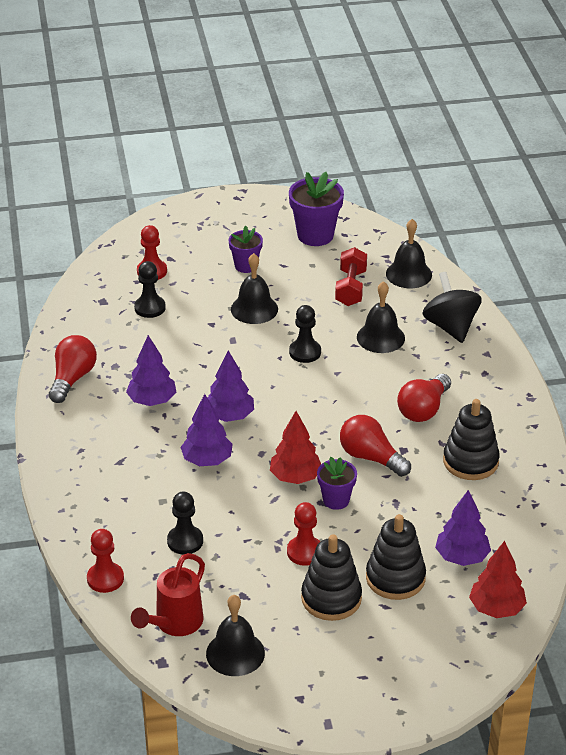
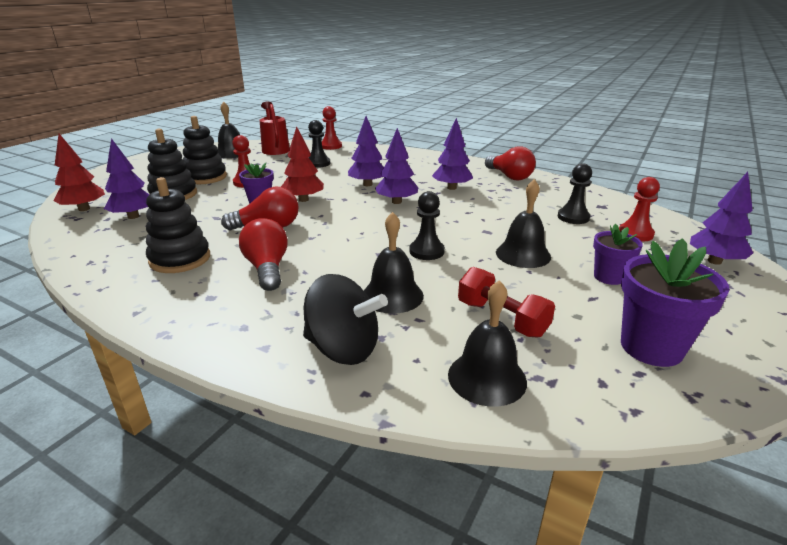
camera: 130 degrees right, 10 degrees down
none -> purple tree [690,172,753,265]

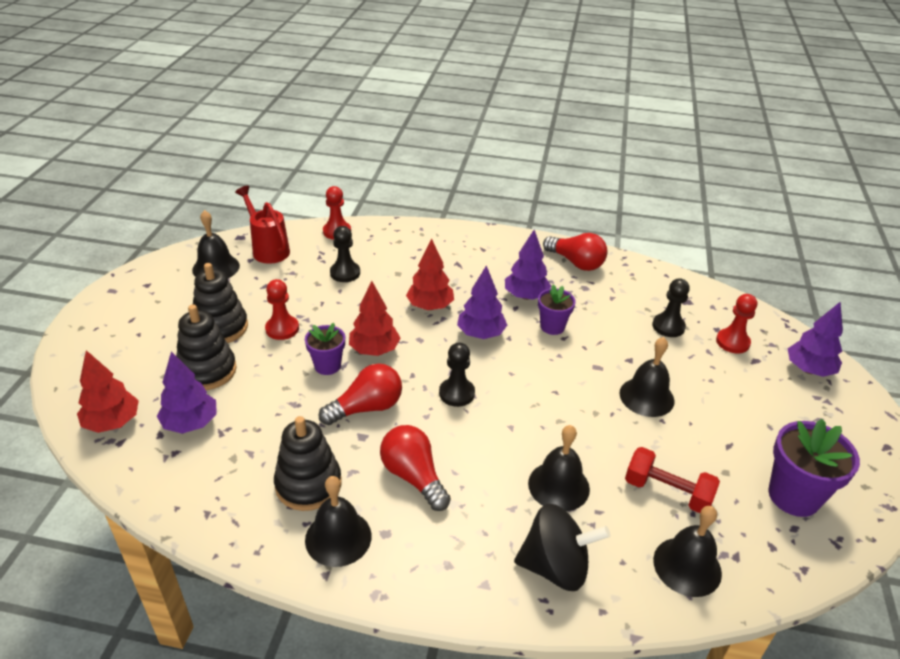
camera: 20 degrees left, 10 degrees up
purple tree [348,116,384,186] -> red tree [406,239,454,310]
black pawn [409,191,445,260] -> black pawn moved to [439,343,475,407]
purple flower pot [593,224,643,285] -> purple flower pot moved to [538,284,576,335]
none -> black bell [305,476,372,567]

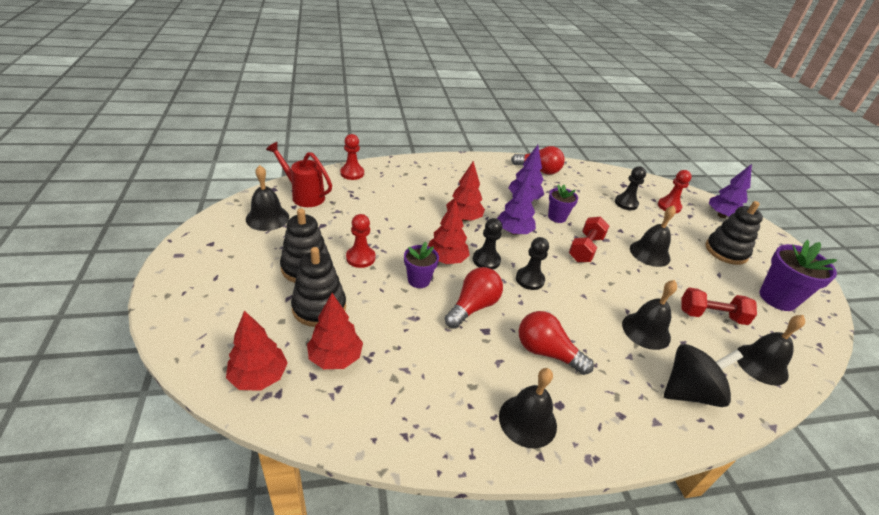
camera: 25 degrees left, 0 degrees up
purple tree [157,351,217,433] -> red tree [307,293,363,369]
black stacking toy [274,416,341,511] -> black stacking toy moved to [705,201,763,265]
black pawn [330,226,360,282] -> black pawn moved to [473,218,503,270]
none -> red dumbbell [569,217,609,262]

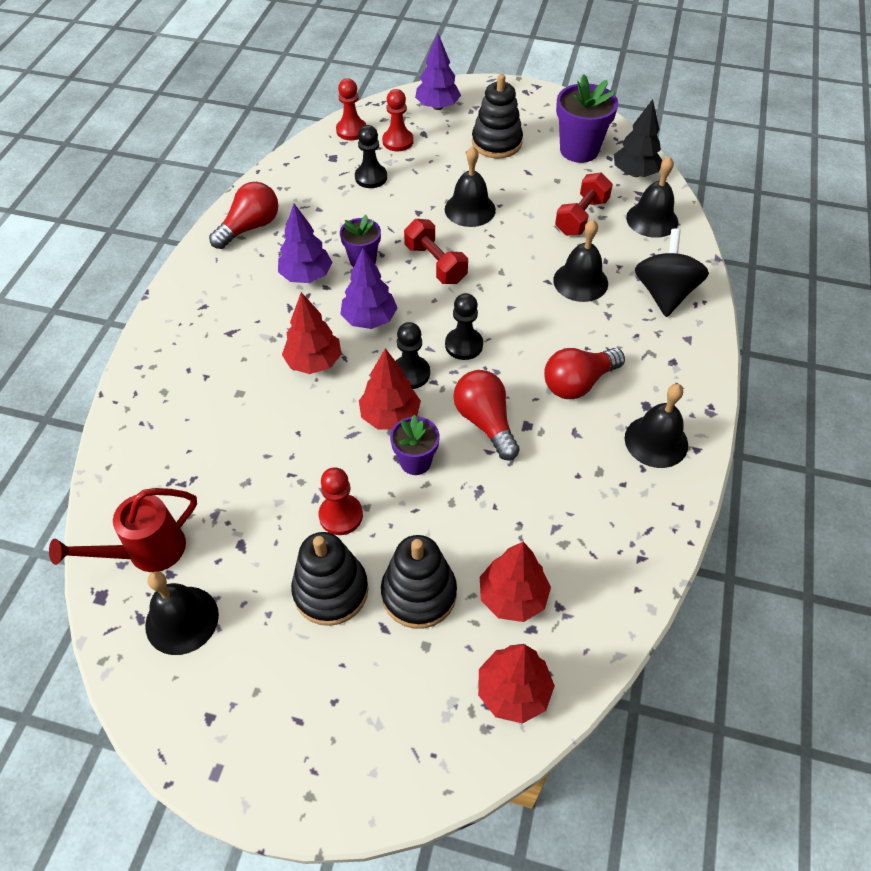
camera: 60 degrees left, 15 degrees up
red pawn [340,134,364,180] -> red pawn moved to [336,78,367,140]
none -> black tree [614,99,662,177]

